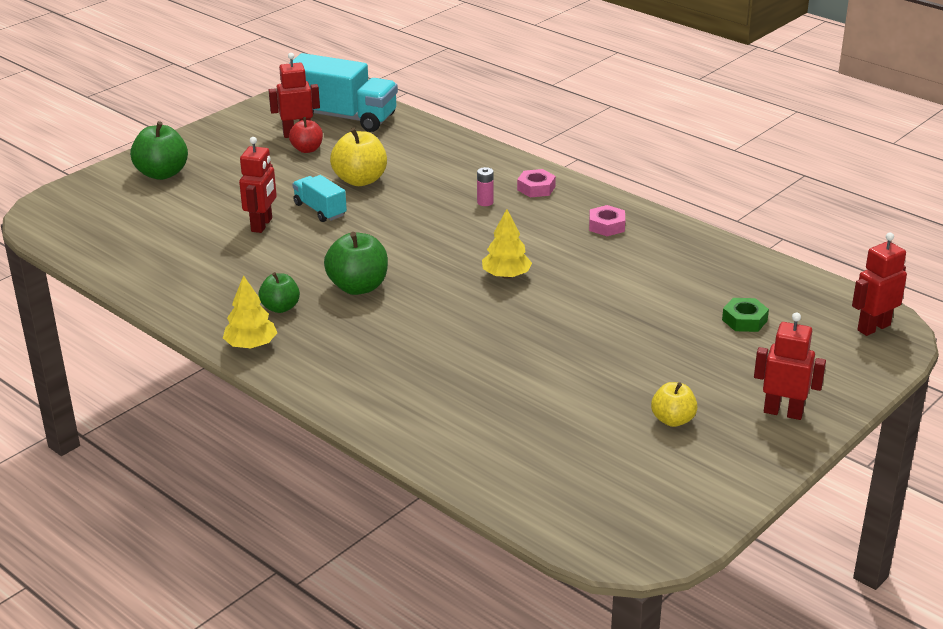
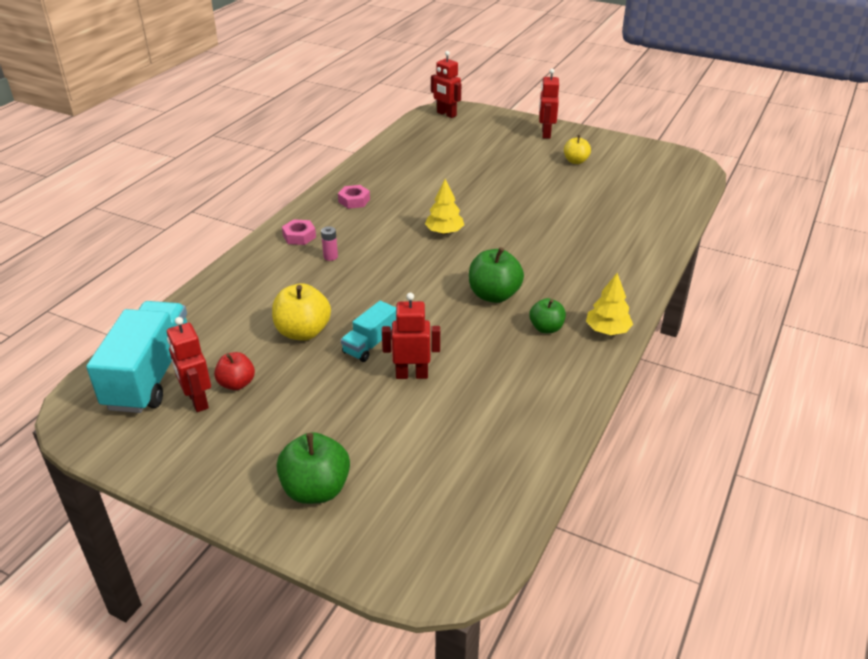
camera: 105 degrees left, 5 degrees up
green nut [722,298,769,332] -> none

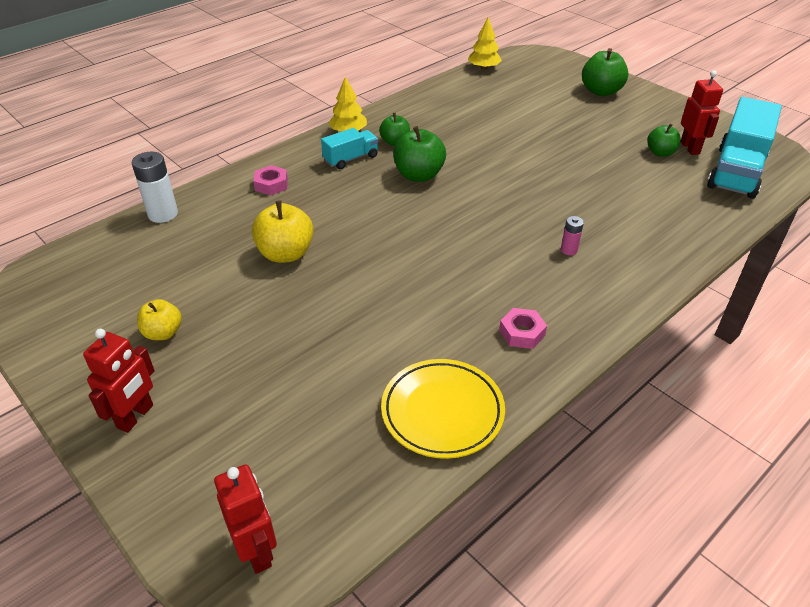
camera: 160 degrees left, 5 degrees up
red apple [214,352,255,390] -> green apple [647,124,681,157]
yellow apple [272,283,331,341] -> yellow apple moved to [252,200,314,263]
pink nut [282,219,316,245] -> pink nut moved to [254,165,288,195]
turquoise truck [341,301,396,362] -> turquoise truck moved to [321,128,378,169]
red robot [382,293,440,379] -> none
yellow tree [425,179,464,234] -> yellow tree moved to [468,17,502,70]
none -> white battery [132,152,178,223]
none -> yellow plate [381,359,505,459]

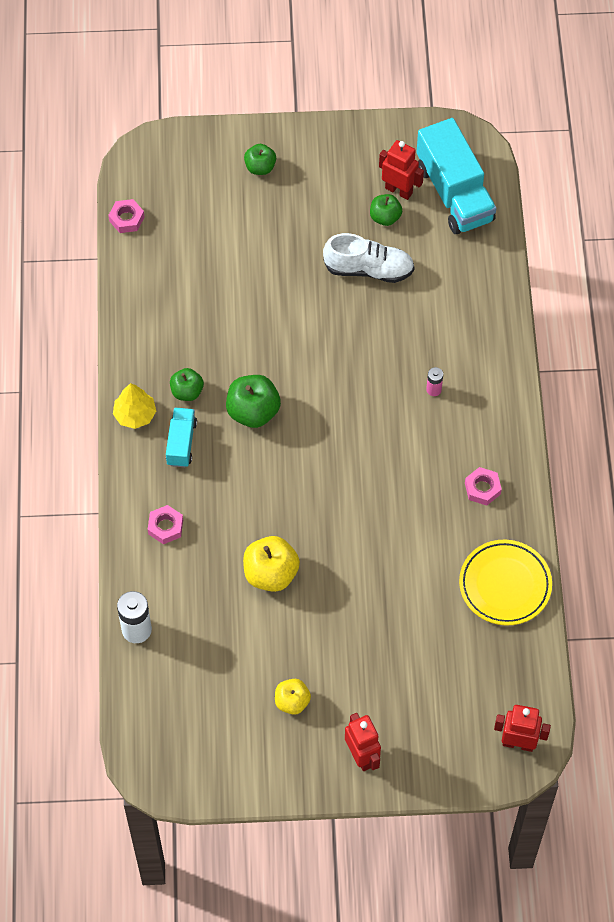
camera: 50 degrees left, 20 degrees up
yellow tree [468,17,502,70] -> pink nut [108,199,145,233]
green apple [582,48,628,96] -> green apple [244,144,276,175], size x0.62
none -> white shoe [323,233,415,283]

